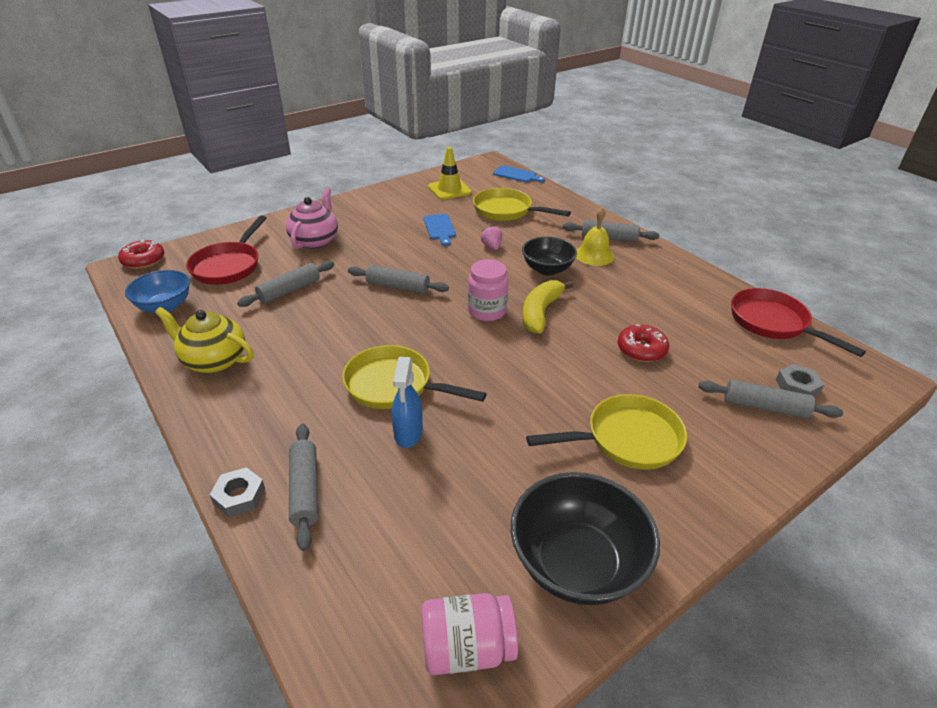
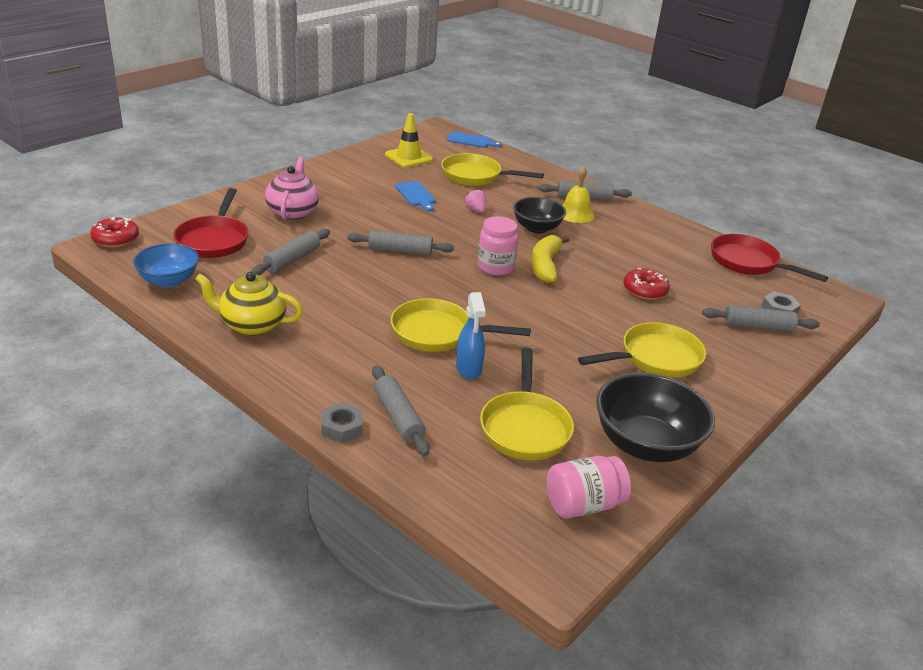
camera: 15 degrees left, 5 degrees down
none -> yellow pan [480,348,574,460]

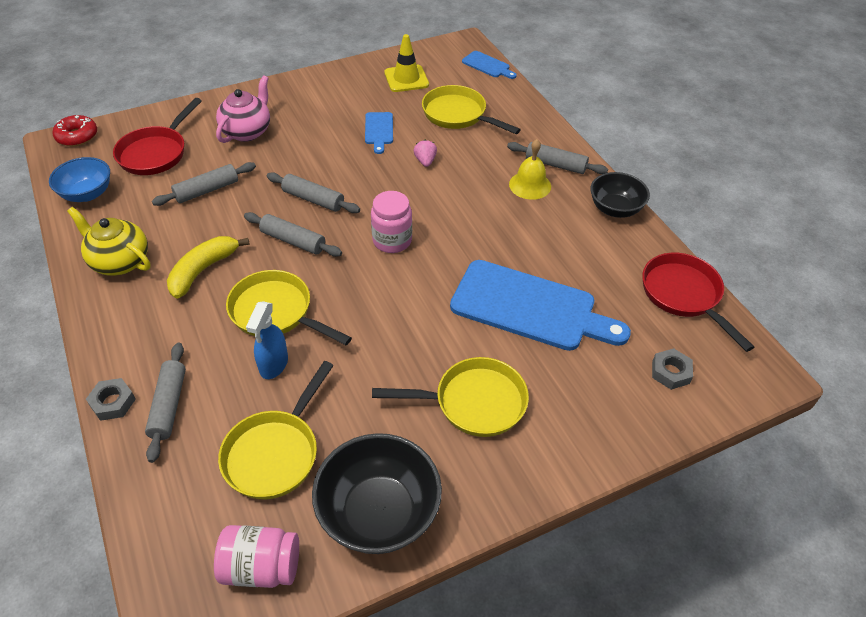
camera: 25 degrees right, 15 degrees up
black bowl [513,197,566,234] -> black bowl moved to [591,172,650,218]
yellow banana [531,235,569,283] -> yellow banana moved to [167,236,250,299]
red donut [623,268,670,300] -> blue cutting board [450,260,631,351]
grey rolling pin [702,305,820,332] -> grey rolling pin moved to [244,212,342,257]

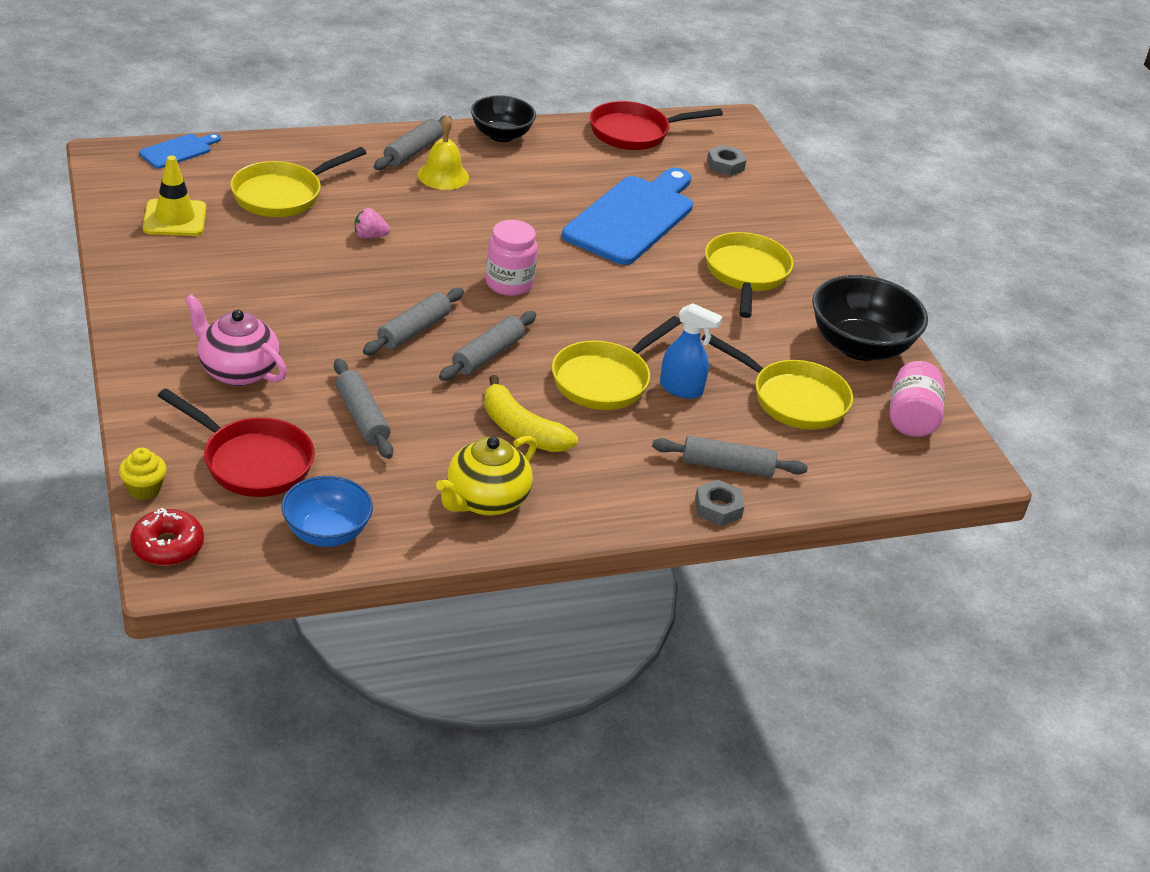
camera: 85 degrees left, 10 degrees down
blue cutting board [365,112,393,154] -> none
none -> yellow cupcake [119,448,167,500]

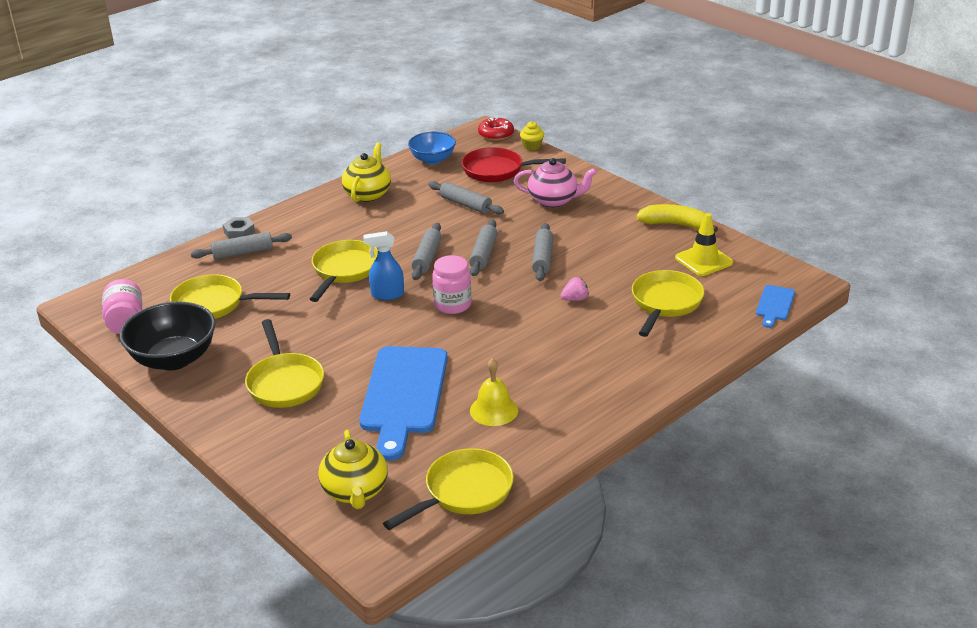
camera: 160 degrees right, 5 degrees down
grey rolling pin [374,116,452,170] -> grey rolling pin moved to [532,223,553,281]
yellow bell [418,115,469,190] -> yellow bell moved to [470,358,518,426]
black bowl [471,95,536,142] -> none
yellow banana [484,375,578,452] -> yellow banana moved to [636,204,718,232]
red pan [590,101,723,150] -> yellow pan [383,448,514,530]
blue spray bottle [660,303,723,399] -> blue spray bottle moved to [363,231,404,300]
grey nut [707,145,746,176] -> yellow teapot [319,430,388,509]

